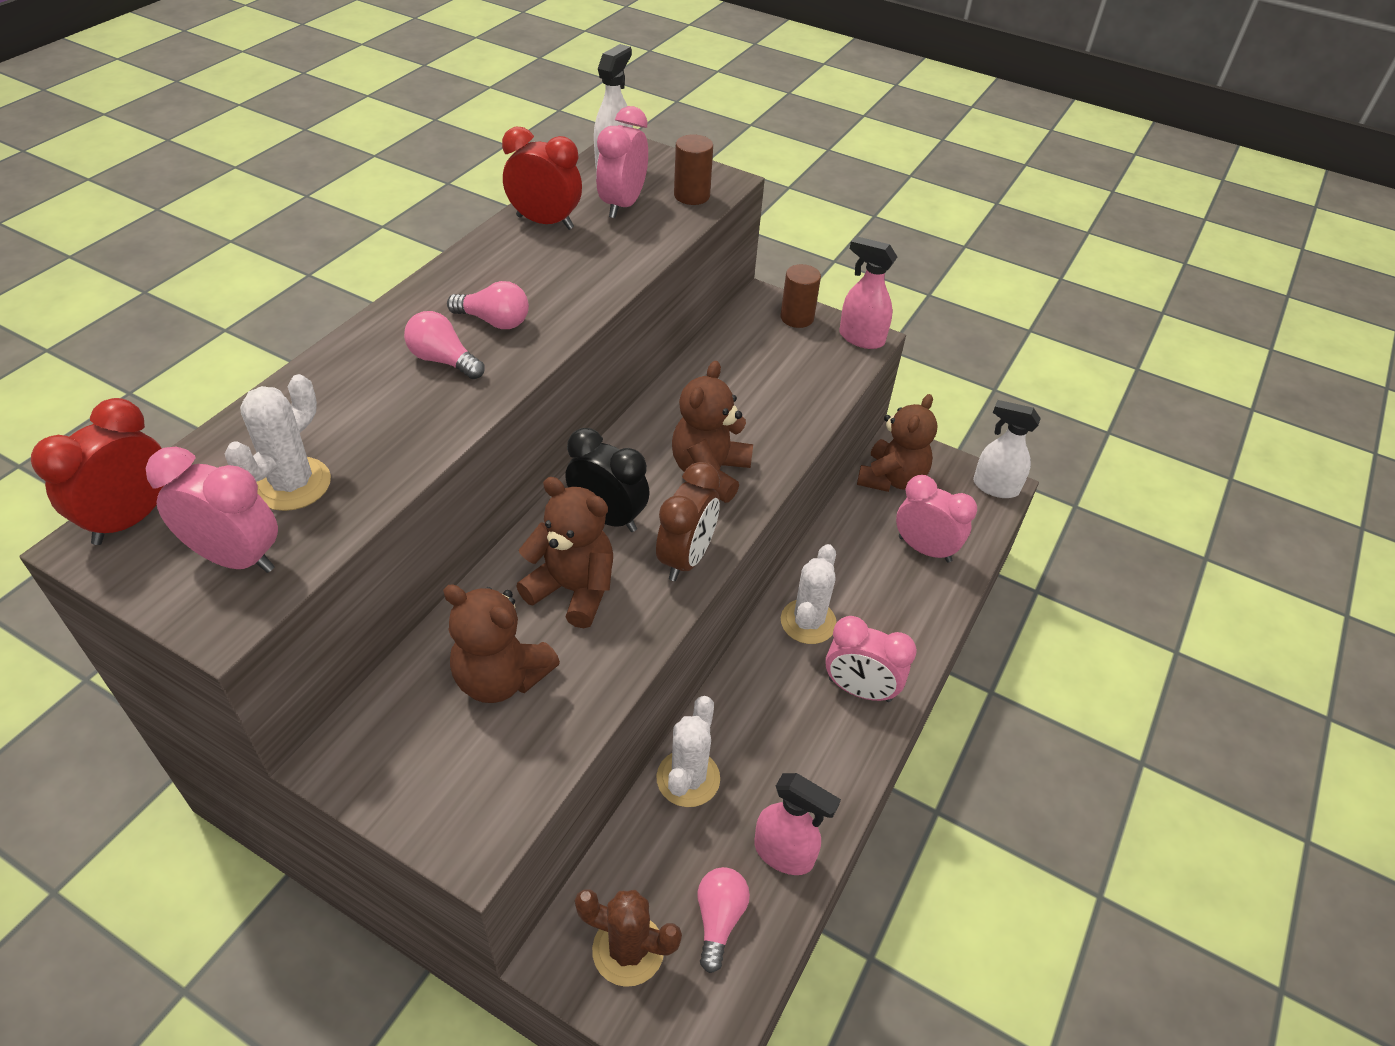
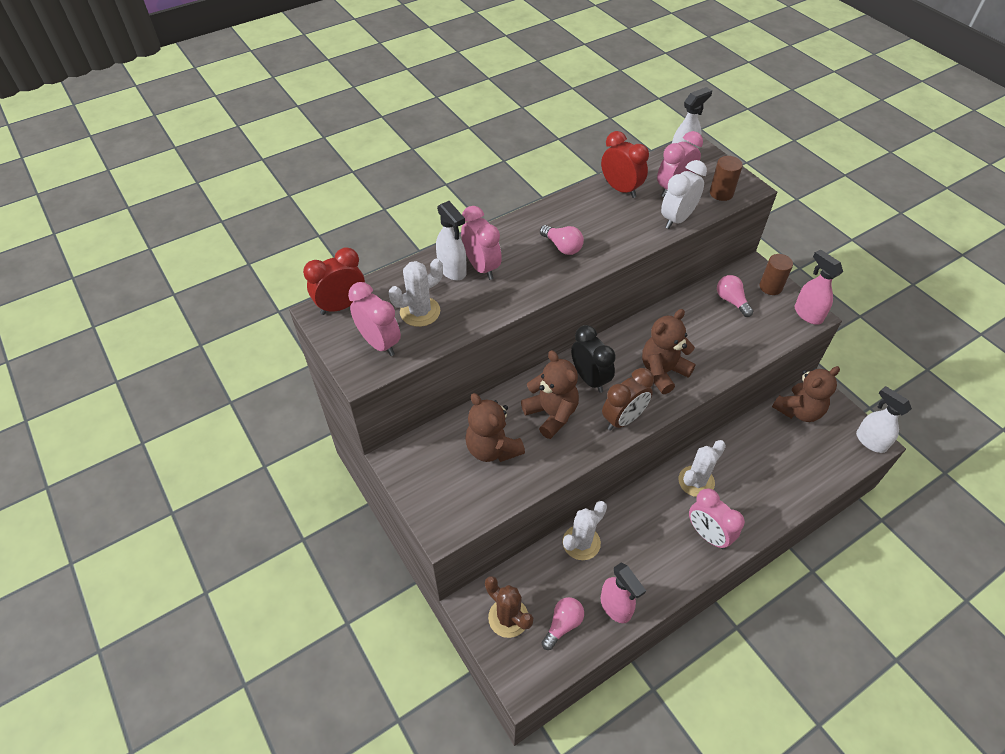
camera: 30 degrees right, 5 degrees up
pink light bulb [404,311,485,379] -> pink light bulb moved to [717,275,753,317]
pink clock [896,475,977,562] -> pink clock moved to [461,206,502,280]
none -> white spray bottle [436,201,467,281]
none -> white clock [661,160,707,229]

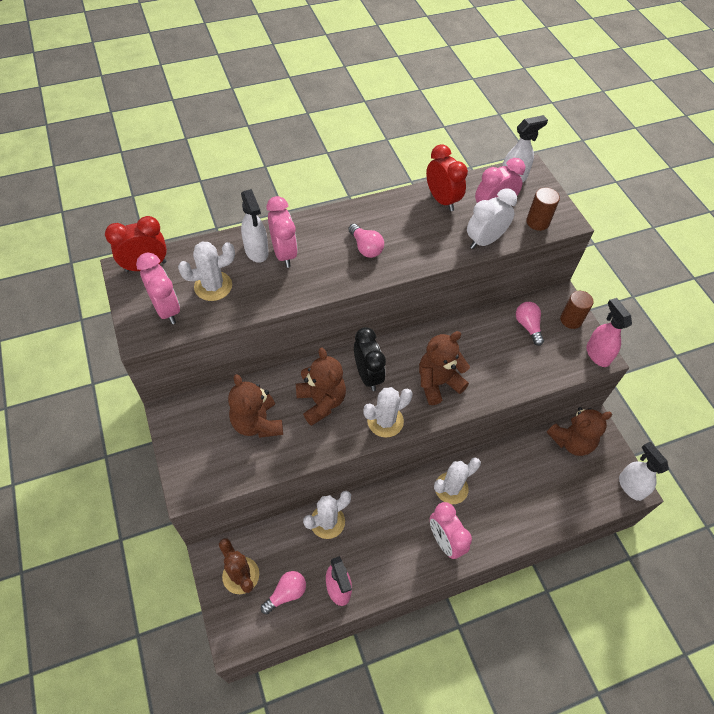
camera: 10 degrees right, 5 degrees up
brown clock [602,368,654,431] -> white cactus [363,387,413,437]

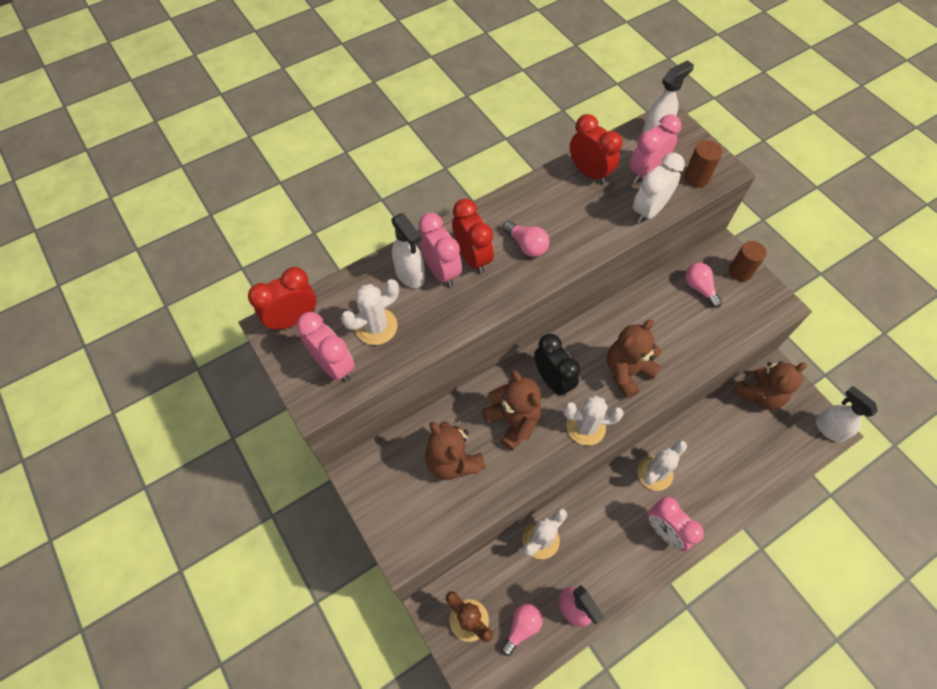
camera: 10 degrees left, 5 degrees up
white cactus [363,387,413,437] -> white cactus turned 45 degrees clockwise [563,395,624,446]
pink spray bottle [586,298,632,367] -> none
none -> red clock [452,199,494,274]

